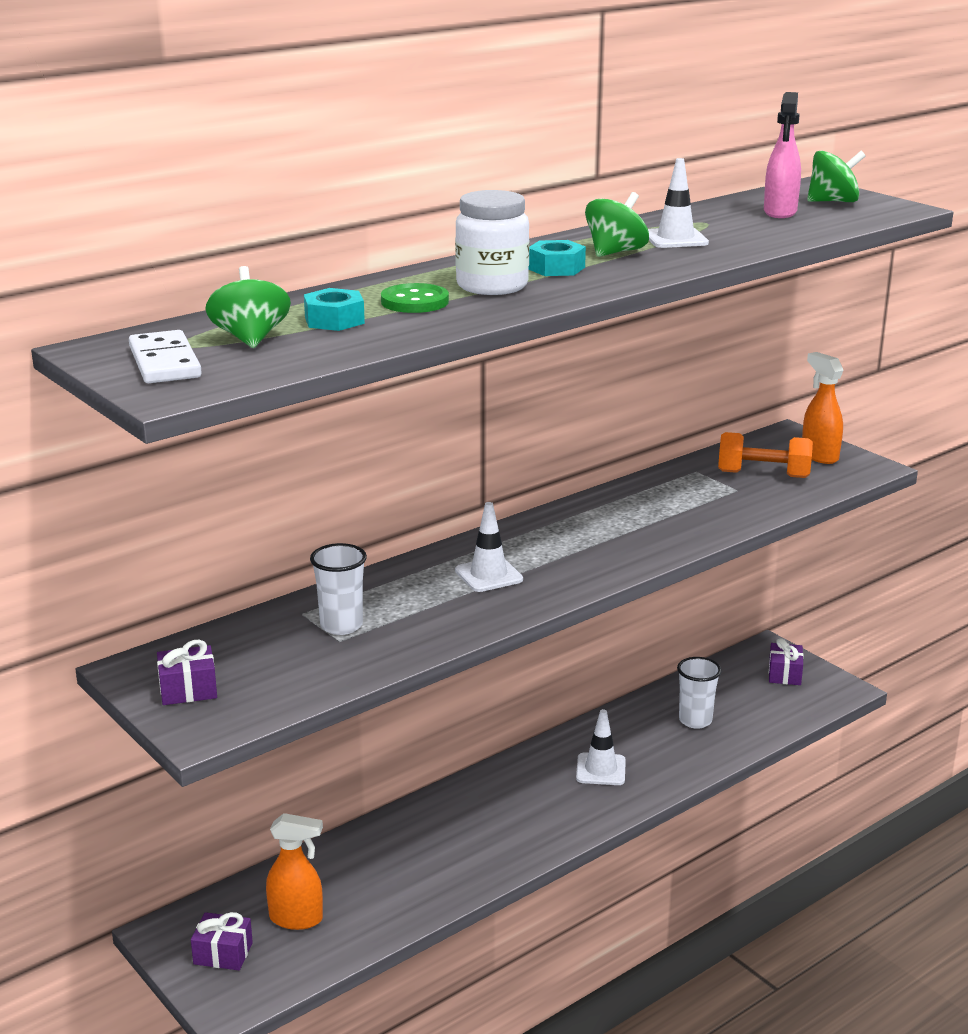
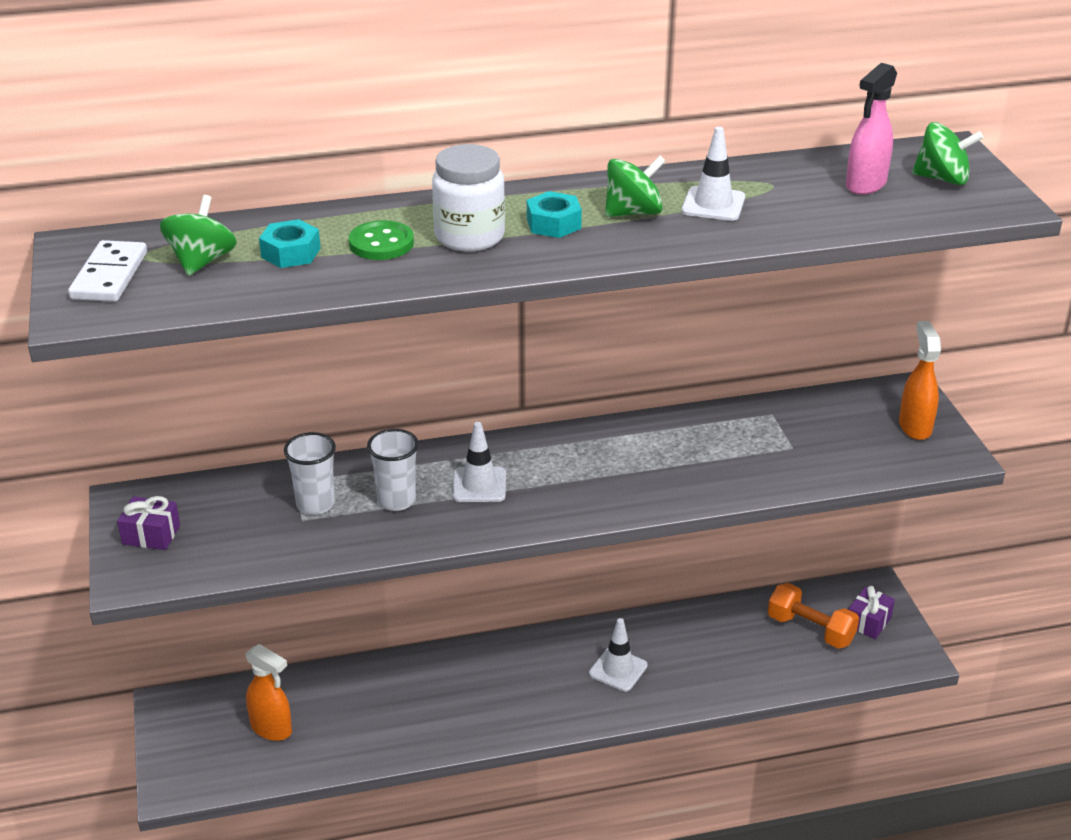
camera: 25 degrees right, 10 degrees up
purple gift [191,912,253,970] -> none
white cup [677,657,722,729] -> white cup moved to [367,429,419,511]
orange dumbbell [718,432,813,478] -> orange dumbbell moved to [768,583,859,649]

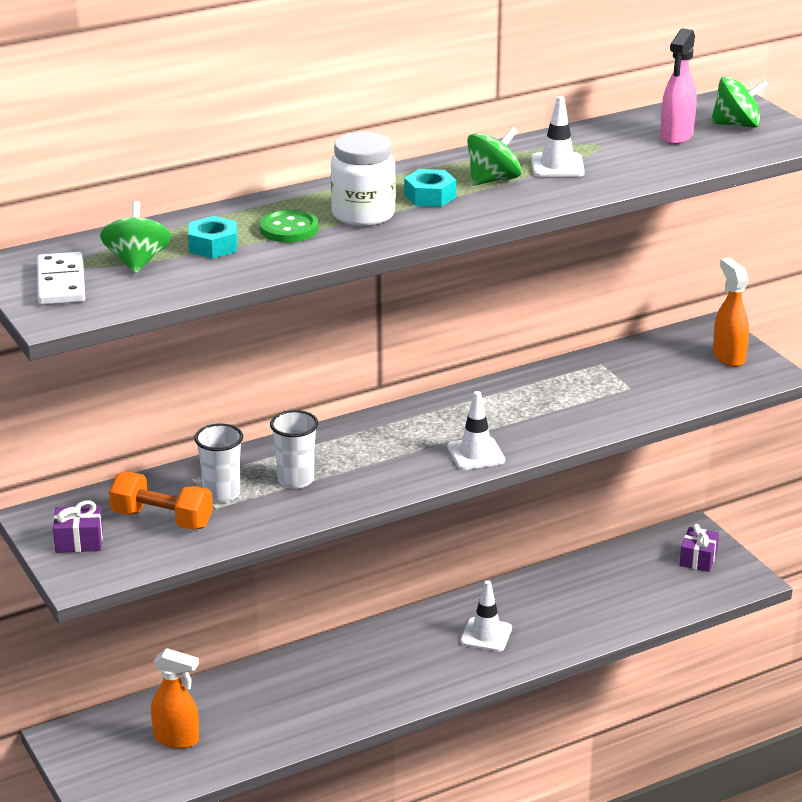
camera: 15 degrees left, 5 degrees down
white traffic cone [453,422,506,502] -> white traffic cone moved to [447,391,505,470]
orange dumbbell [768,583,859,649] -> orange dumbbell moved to [109,472,213,530]

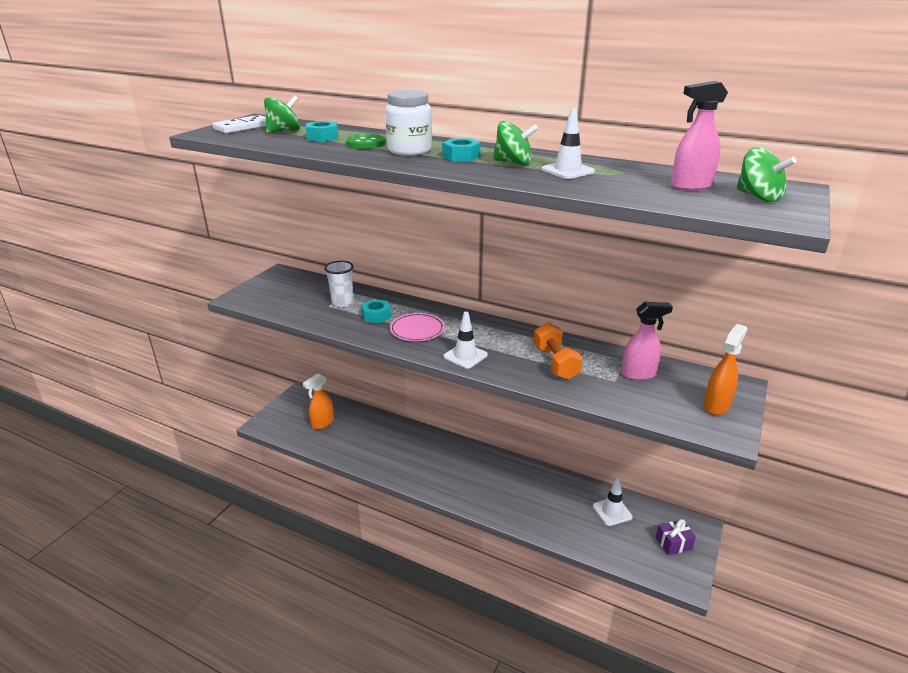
camera: 55 degrees right, 0 degrees up
purple gift [53,501,103,553] -> none
orange dumbbell [109,472,213,530] -> orange dumbbell moved to [533,322,583,380]
orange spray bottle [151,648,199,749] -> orange spray bottle turned 60 degrees clockwise [303,374,334,430]
white cup [270,410,318,489] -> turquoise nut [361,299,391,323]
white traffic cone [460,580,512,652] -> white traffic cone moved to [593,477,633,526]
none -> pink plate [390,313,445,341]
none -> pink spray bottle [621,302,673,380]

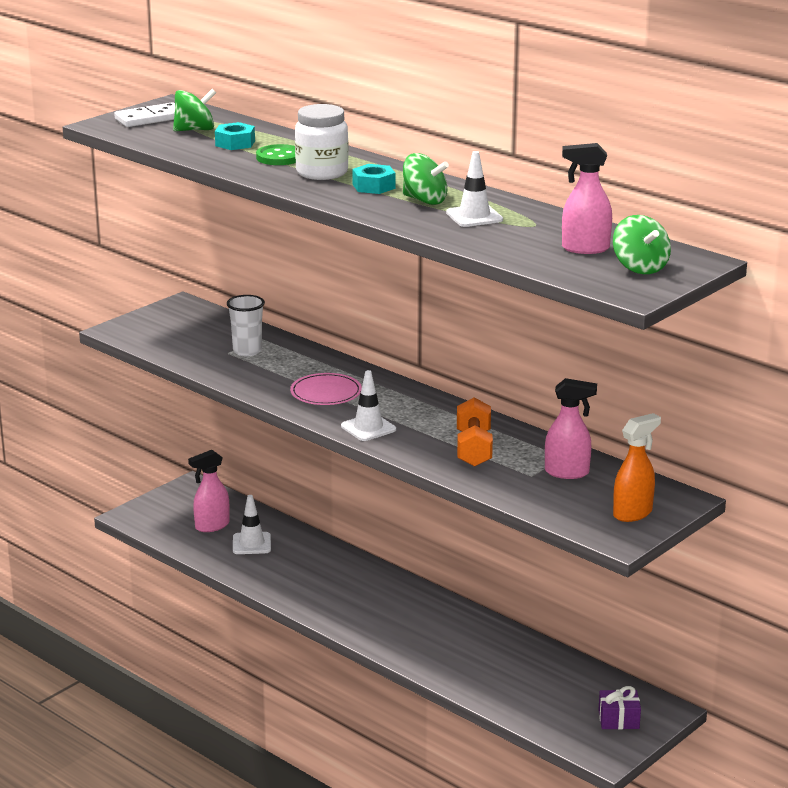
camera: 15 degrees right, 5 degrees down
orange spray bottle [303,374,334,430] -> pink spray bottle [188,450,229,532]
turquoise nut [361,299,391,323] -> none
white traffic cone [593,477,633,526] -> white traffic cone moved to [233,495,271,554]

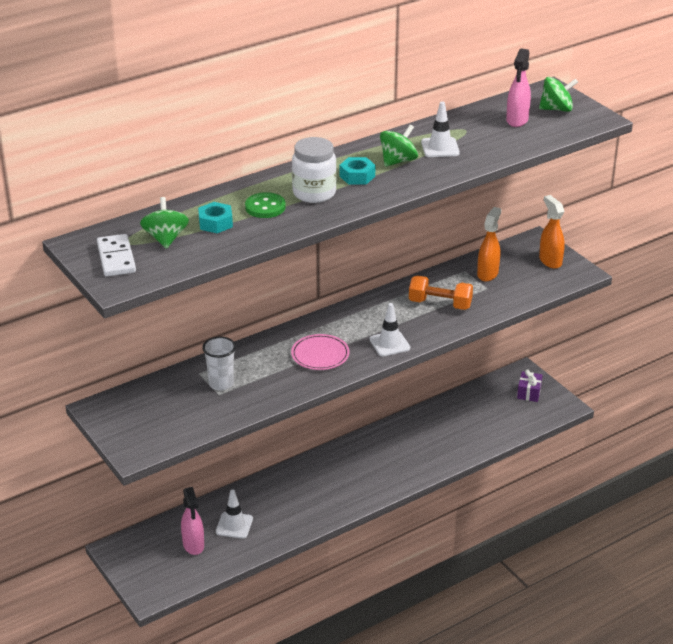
camera: 75 degrees left, 10 degrees up
pink spray bottle [545,378,597,479] -> orange spray bottle [477,207,501,282]

